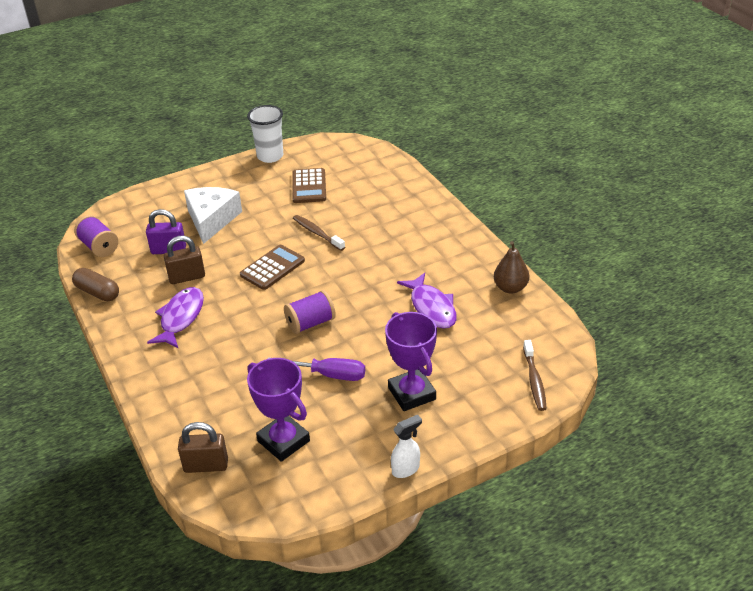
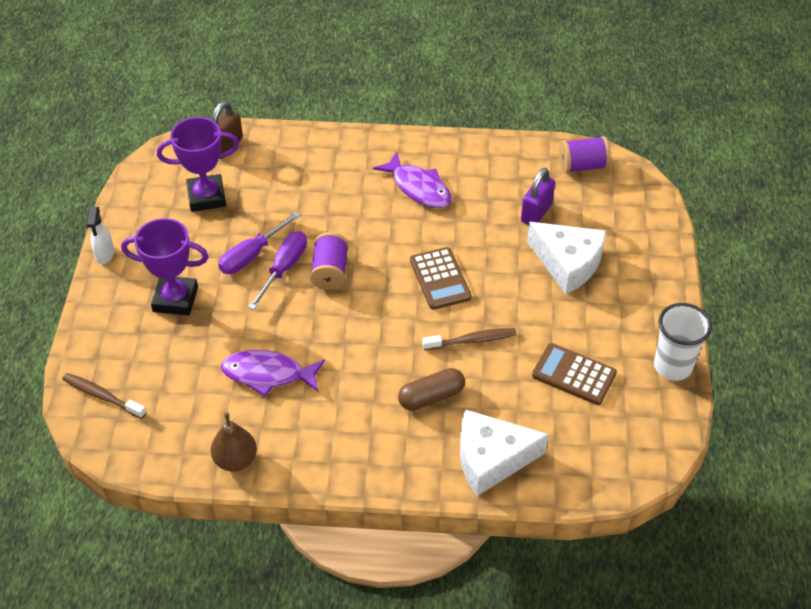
camera: 120 degrees right, 10 degrees up
brown capsule [72,268,119,301] -> brown capsule moved to [398,368,465,411]
brown padlock [164,236,205,284] -> none
none -> purple screwdriver [248,231,307,310]
none -> white cheese [460,409,549,496]

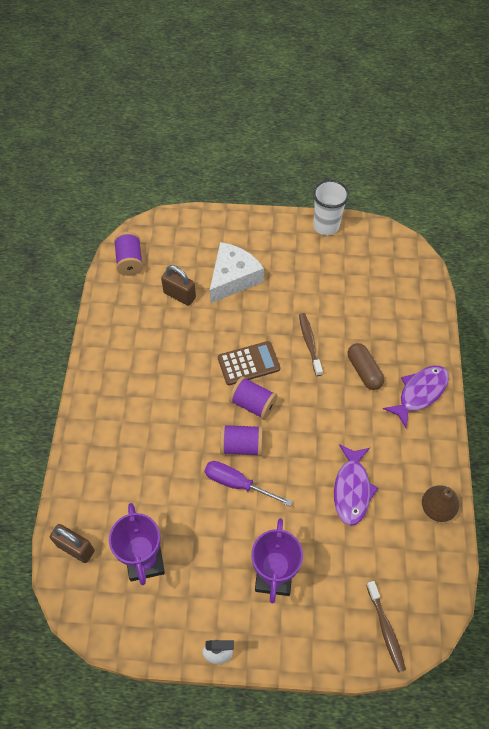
camera: 90 degrees left, 10 degrees up
brown toothbrush [62,373,146,419] -> brown toothbrush turned 45 degrees counterclockwise [366,581,406,673]
purple screwdriver [218,211,301,274] -> none
purple fish [373,152,452,208] -> purple fish moved to [383,366,449,428]
white cheese [460,409,549,496] -> none
purple padlock [521,168,555,225] -> brown padlock [161,265,196,306]
brown calculator [532,343,617,405] -> none
none -> purple spool [229,376,278,420]

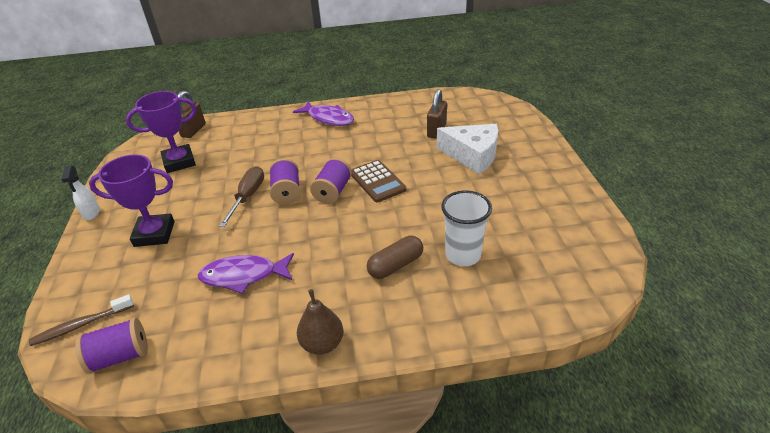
camera: 80 degrees right, 20 degrees down
purple spool [114,232,143,276] -> purple spool moved to [75,317,148,374]
purple screwdriver [204,461,292,506] -> brown screwdriver [219,166,264,227]
brown toothbrush [299,313,323,376] -> none
white cup [313,180,349,235] -> white cup moved to [441,190,492,266]
purple fish [383,366,449,428] -> purple fish moved to [293,101,354,126]
brown pear [422,485,459,522] -> brown pear moved to [297,289,343,355]

